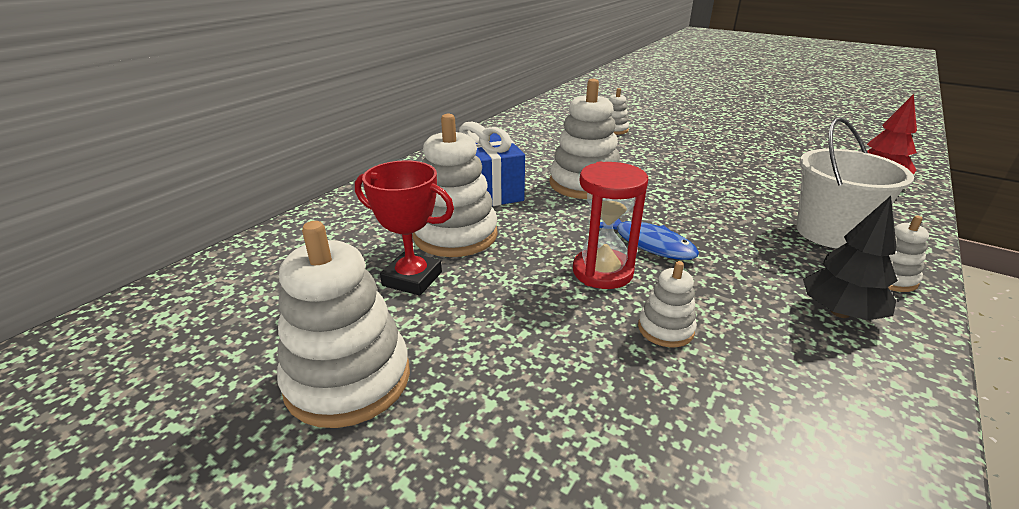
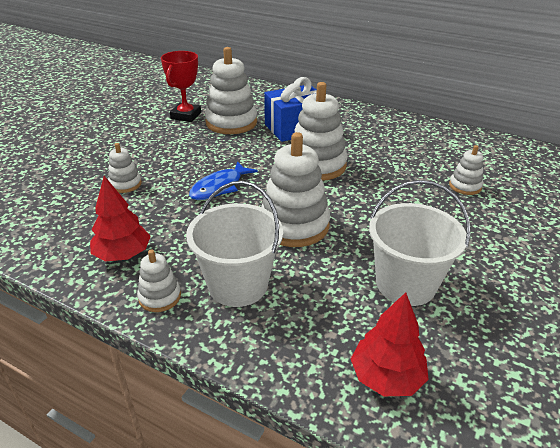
camera: 85 degrees right, 5 degrees up
white stacking toy [277,221,410,428] -> white stacking toy moved to [261,132,330,247]
red hourglass [573,162,648,289] -> none
black tree [803,196,898,321] -> red tree [90,176,151,261]
none -> white bucket [369,180,471,306]

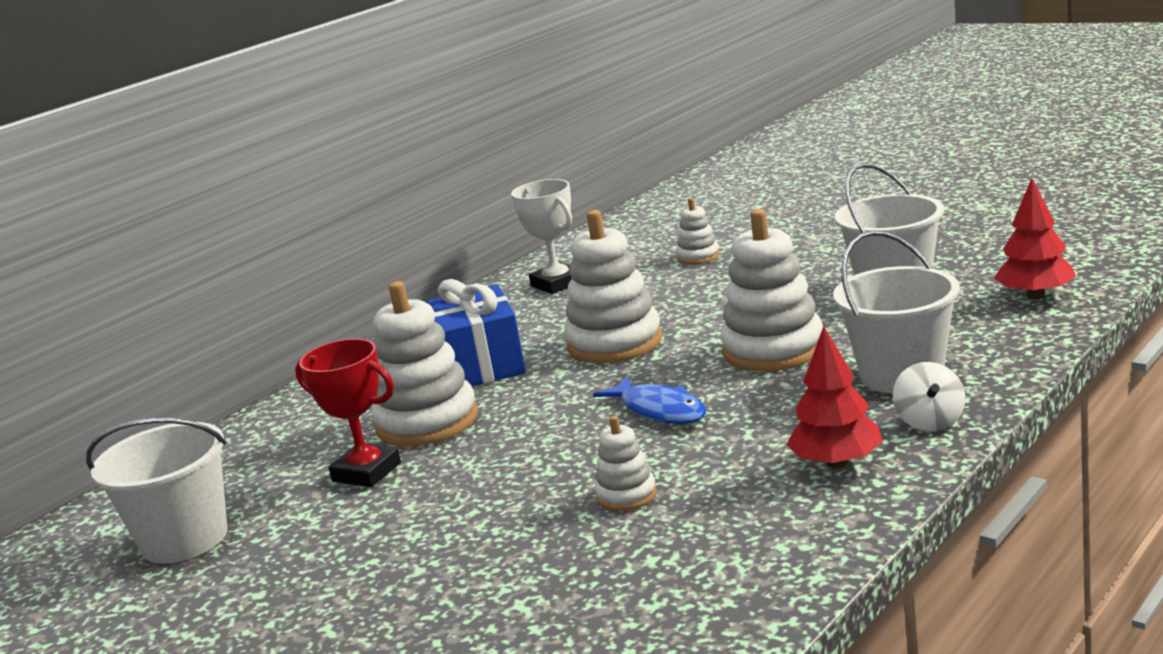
camera: 75 degrees left, 15 degrees down
white stacking toy [137,250,181,312] -> white spinning top [893,362,966,432]
none -> white bucket [86,418,228,564]
none -> white trophy [511,179,572,294]

